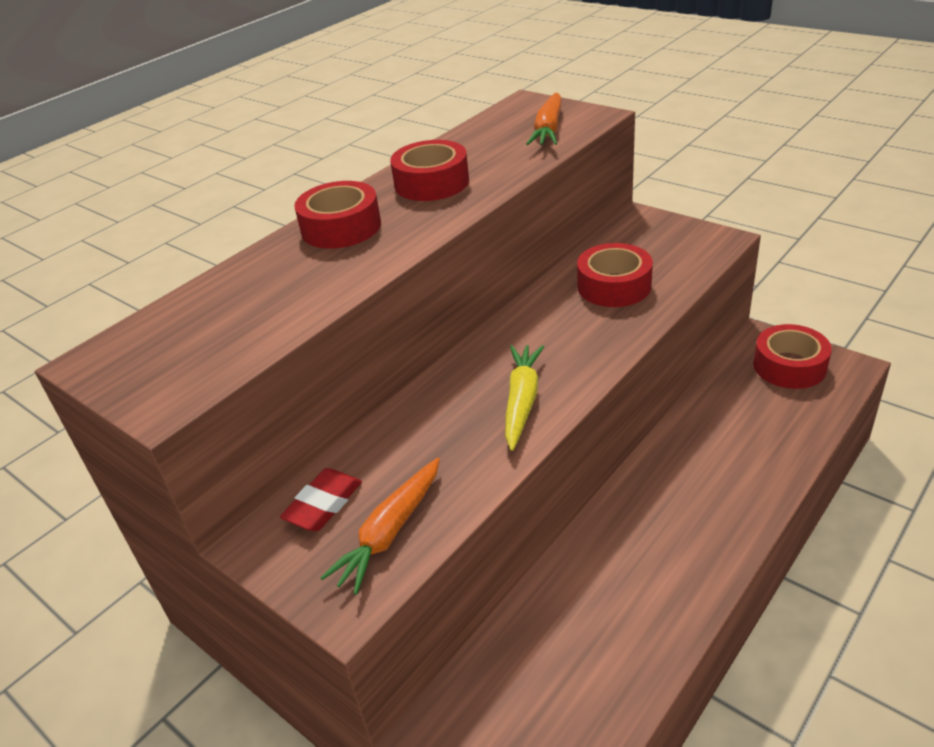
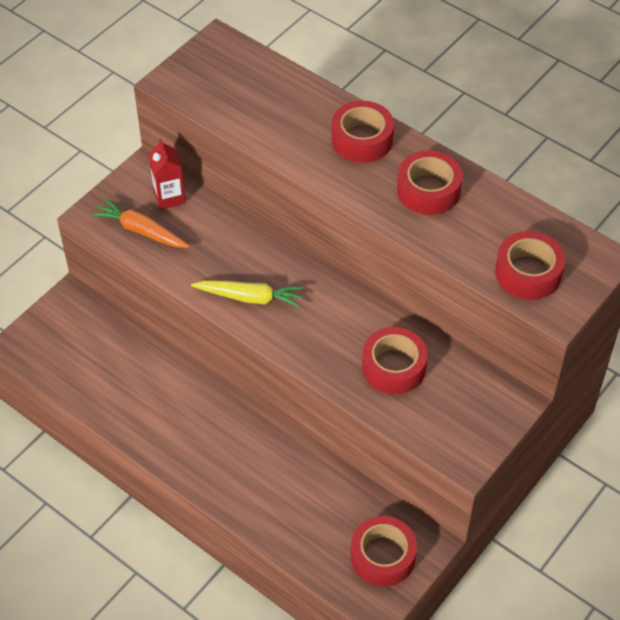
camera: 85 degrees right, 15 degrees up
red eraser [280,468,362,531] -> red carton [149,139,185,209]
orange carrot [526,92,561,145] -> red tape [495,231,565,300]

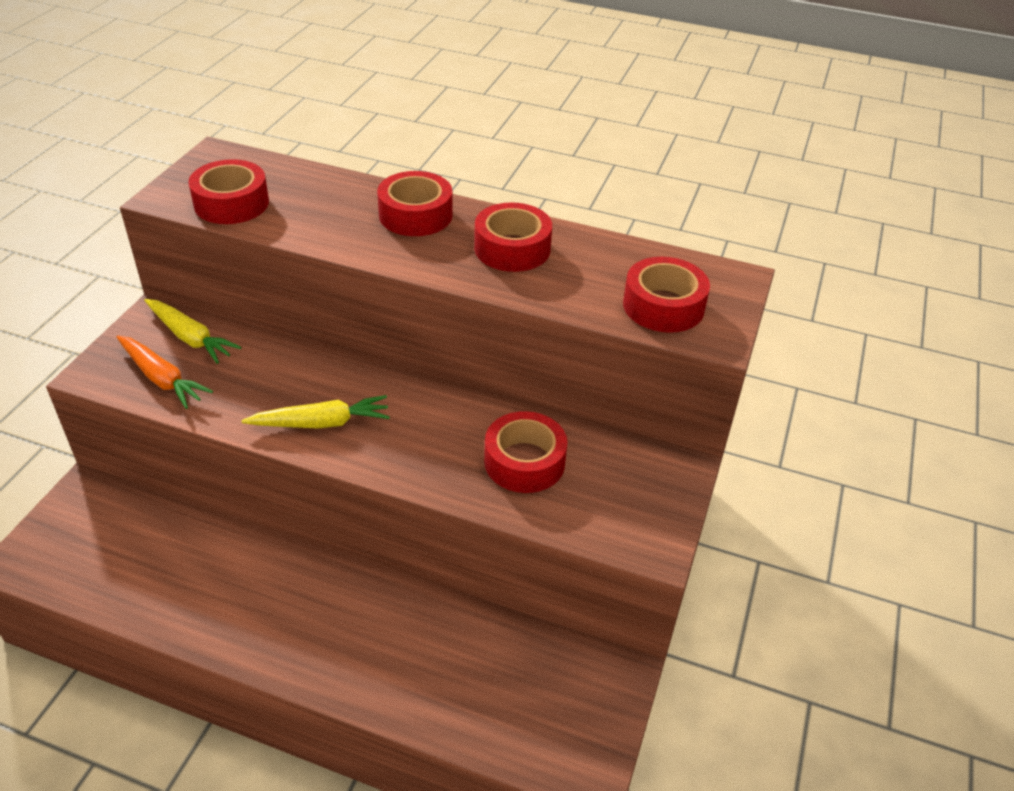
camera: 20 degrees left, 10 degrees down
orange carrot [91,198,190,248] -> orange carrot turned 150 degrees counterclockwise [117,336,213,409]
red carton [149,139,185,209] -> yellow carrot [144,299,242,364]
red tape [351,516,417,587] -> red tape moved to [188,159,269,224]

